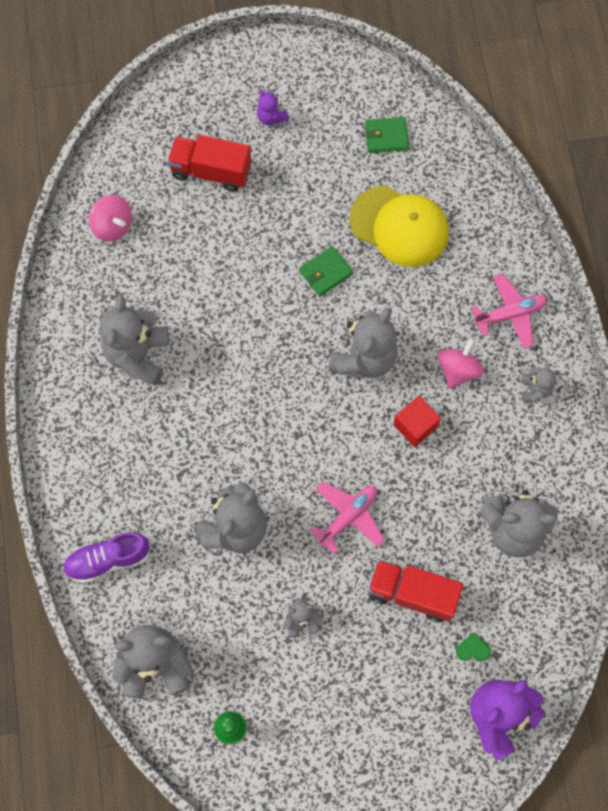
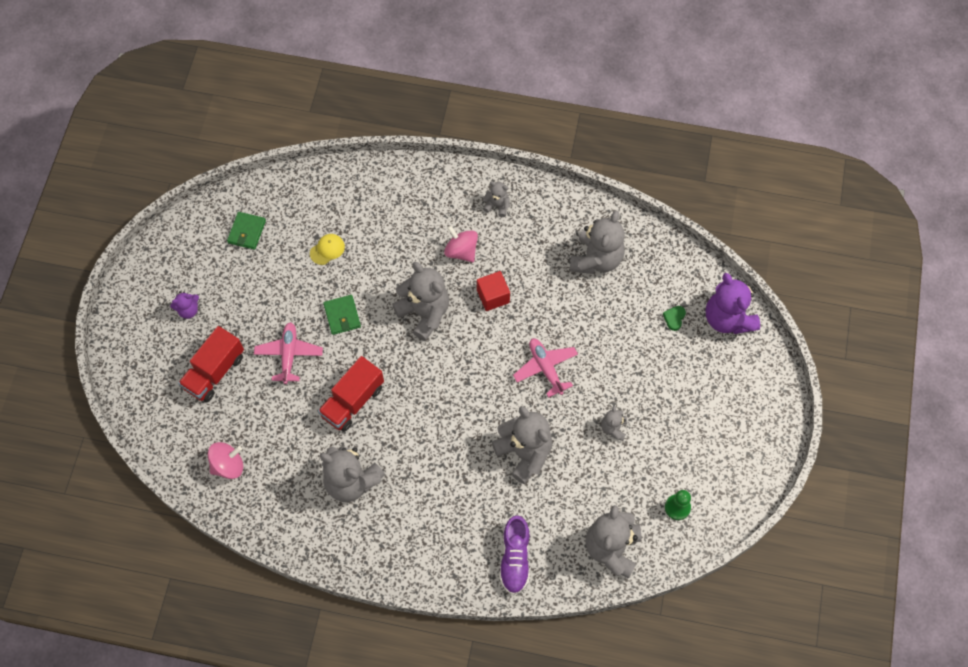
camera: 70 degrees left, 5 degrees down
yellow cap [350,185,449,267] -> yellow cap [310,234,345,265], size x0.44
red truck [368,560,463,622] -> red truck moved to [318,356,384,432]
pink plane [471,274,547,349] -> pink plane moved to [254,322,323,384]

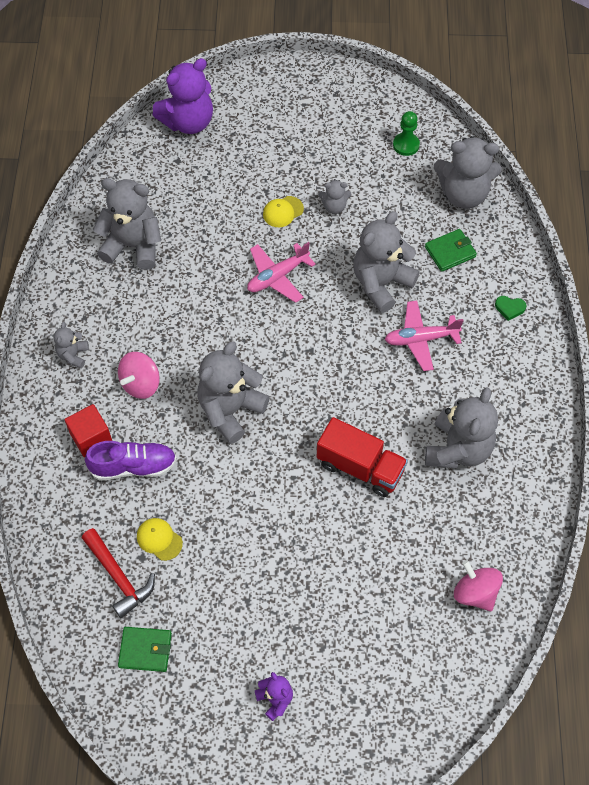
camera: 100 degrees left, 5 degrees down
red truck [178,326,244,402] -> none
pink plane [254,322,323,384] -> pink plane moved to [385,301,464,371]
green wallet [323,295,361,335] -> green wallet moved to [425,229,477,272]
red cube [477,271,510,311] -> red cube moved to [65,404,112,457]
purple shoe [499,515,530,595] -> purple shoe moved to [85,441,177,481]
green heart [663,306,686,331] -> green heart moved to [495,296,527,321]
none -> red hammer [82,528,155,618]
none -> yellow cap [263,196,304,227]

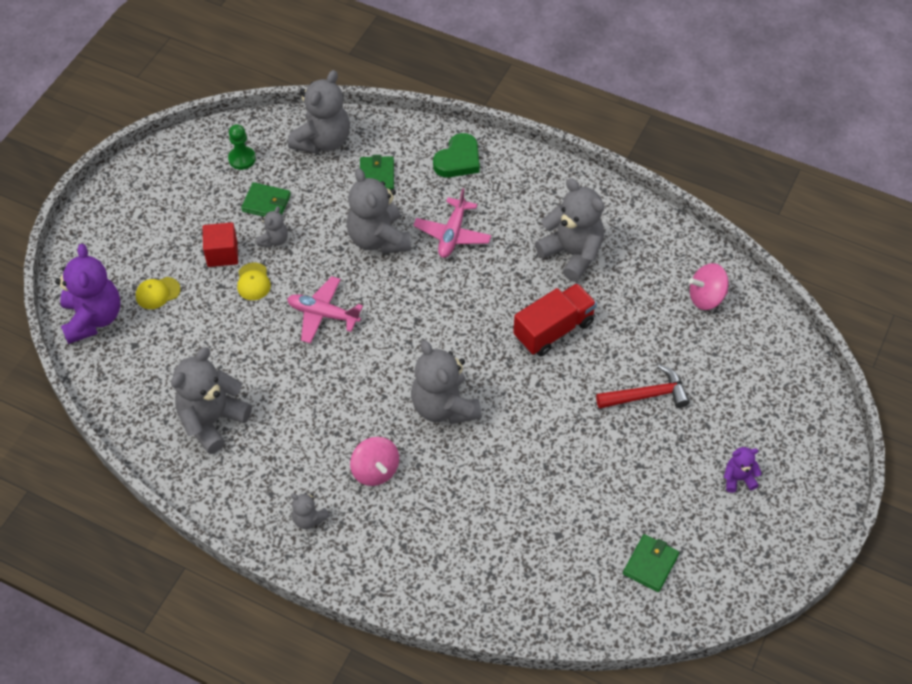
camera: 65 degrees left, 5 degrees down
red cube [65,404,112,457] -> red cube moved to [203,222,238,267]
red hammer [82,528,155,618] -> red hammer moved to [596,365,690,409]
purple shoe [85,441,177,481] -> none
yellow cap [137,518,183,561] -> yellow cap moved to [136,277,181,309]
pink plane [247,242,316,303] -> pink plane turned 120 degrees clockwise [287,276,363,344]
green heart [495,296,527,321] -> green heart [433,133,480,178], size x1.87
none -> green wallet [241,182,291,216]

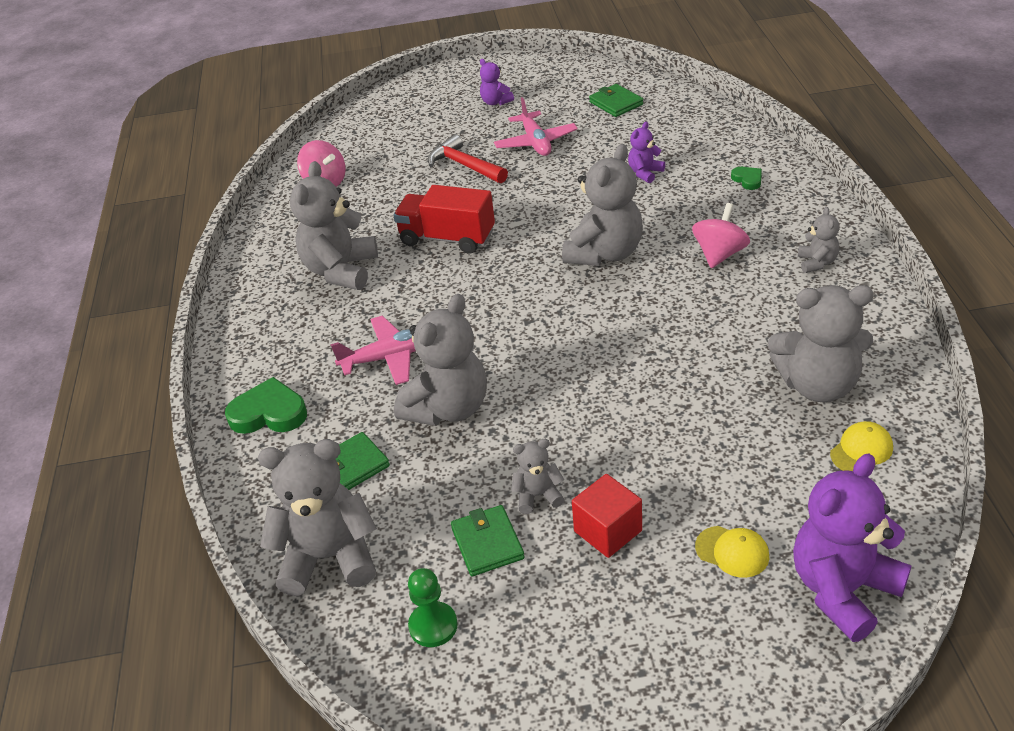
camera: 120 degrees left, 15 degrees down
yellow cap [237,263,271,300] -> yellow cap moved to [830,421,893,471]
pink plane [287,276,363,344] -> pink plane moved to [494,97,578,156]
green wallet [623,534,679,592] -> green wallet turned 60 degrees clockwise [589,84,643,117]
none -> purple teddy bear [628,121,665,183]
none -> green heart [731,167,762,190]

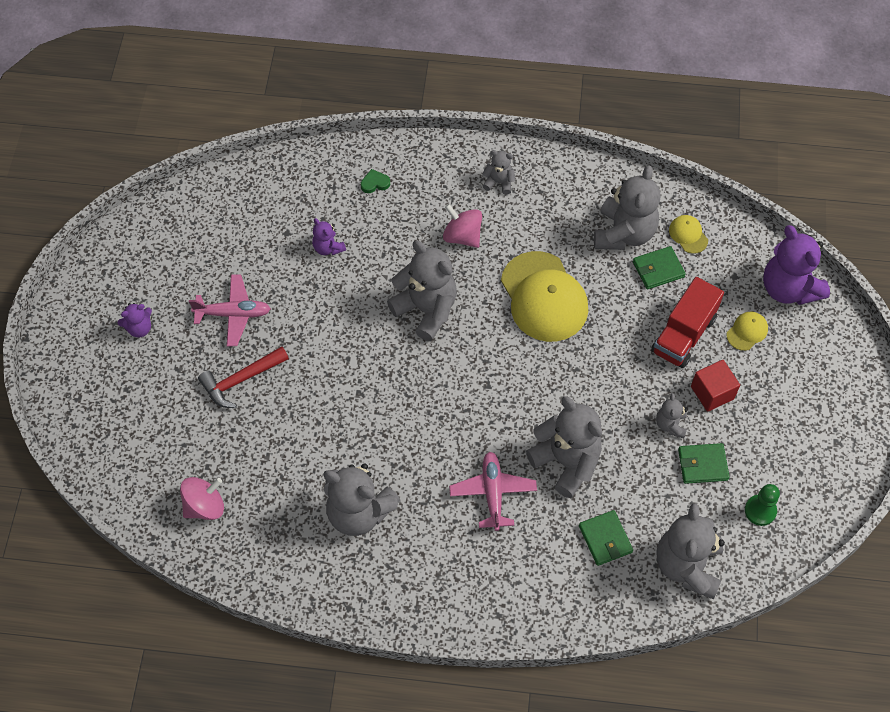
camera: 80 degrees left, 20 degrees up
green heart [225,377,307,434] -> none
red truck [393,185,495,254] -> red truck moved to [651,277,724,368]
green wallet [589,84,643,117] -> green wallet moved to [633,246,685,289]
none -> yellow cap [501,251,588,342]

